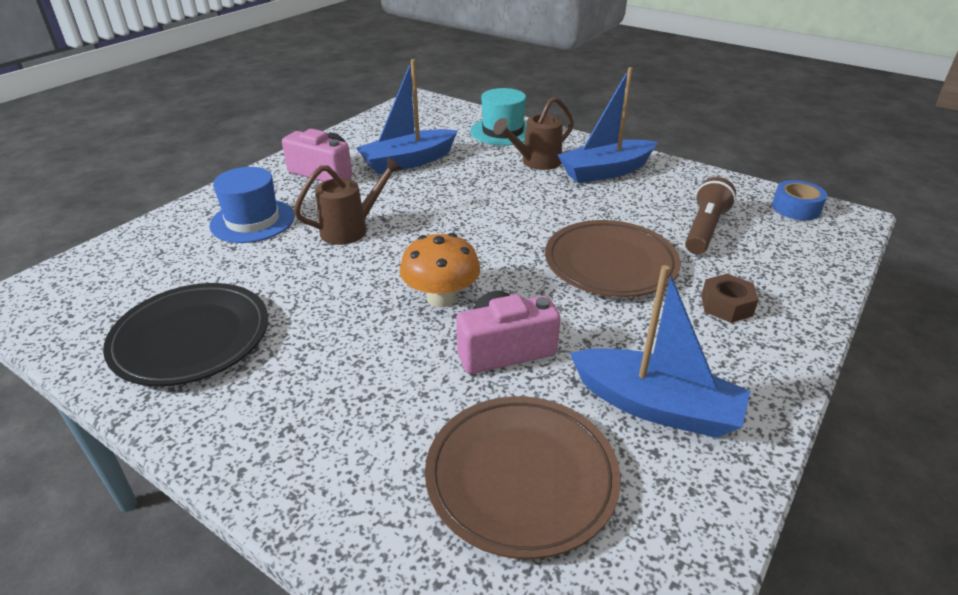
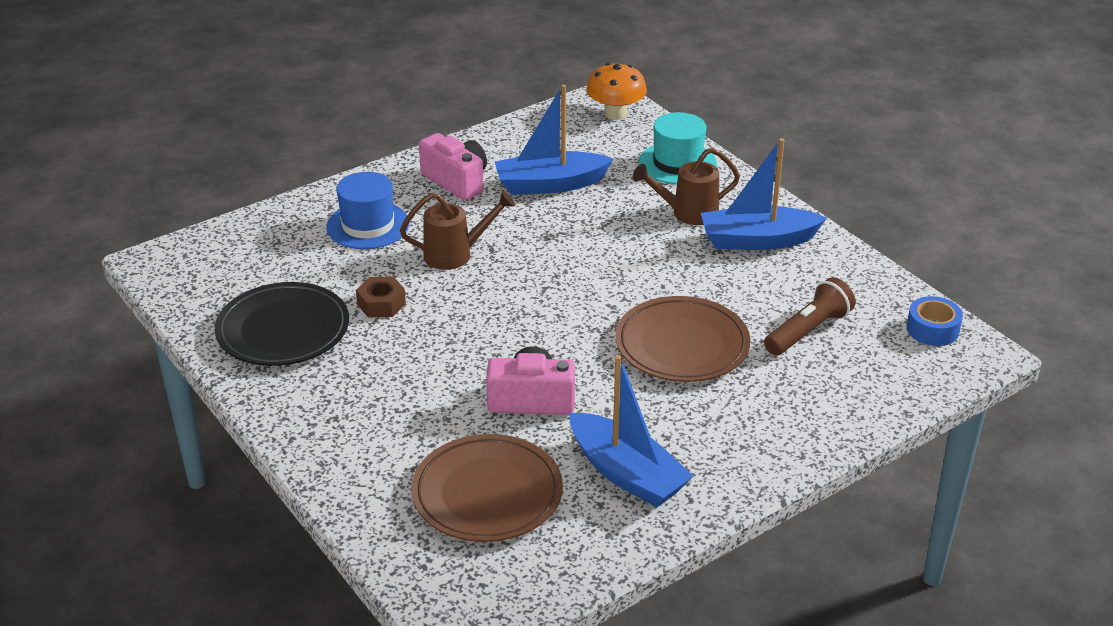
camera: 20 degrees right, 0 degrees up
orange mushroom [400,233,480,308] -> orange mushroom moved to [586,63,647,120]
brown nut [701,274,759,323] -> brown nut moved to [356,277,406,317]

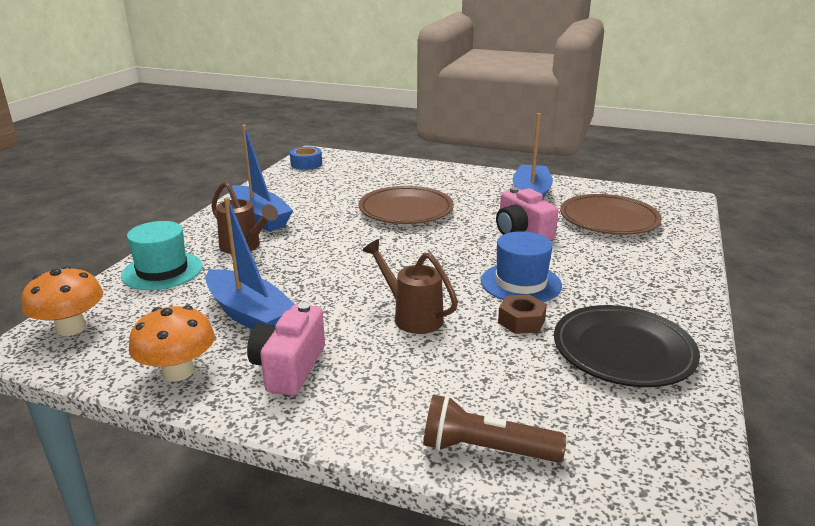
camera: 125 degrees left, 10 degrees down
blue hat [326,172,410,249] -> blue hat moved to [481,231,562,302]
brown flashlight [764,277,855,356] -> brown flashlight moved to [423,394,566,463]
none -> orange mushroom [129,305,215,382]

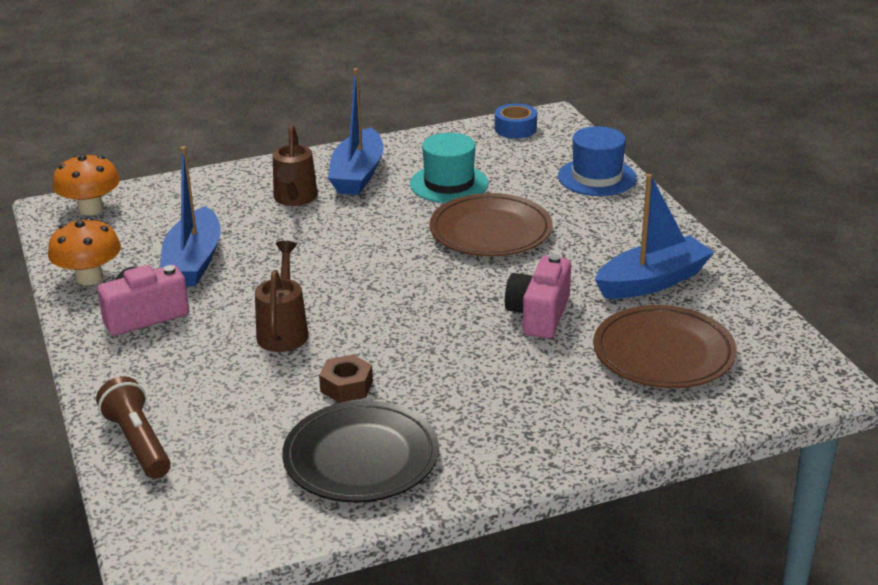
camera: 50 degrees right, 5 degrees up
turquoise hat [121,221,203,290] -> turquoise hat moved to [410,133,489,203]
blue hat [481,231,562,302] -> blue hat moved to [558,126,637,196]

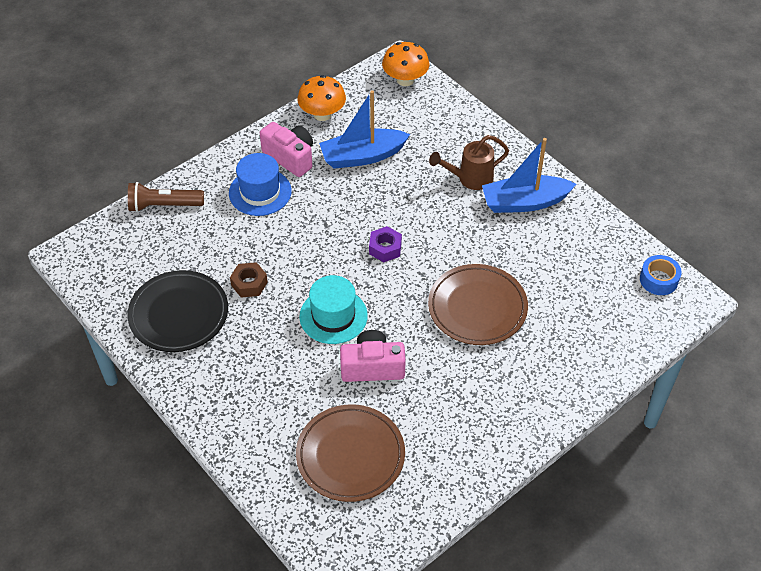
camera: 70 degrees right, 20 degrees up
brown flashlight [96,376,171,479] -> brown flashlight turned 135 degrees counterclockwise [128,182,204,212]
brown watering can [255,241,308,352] -> none
turquoise hat [410,133,489,203] -> turquoise hat moved to [299,275,368,344]
blue hat [558,126,637,196] -> blue hat moved to [229,153,292,216]
blue boat [595,174,714,299] -> none
none -> purple nut [369,226,402,262]

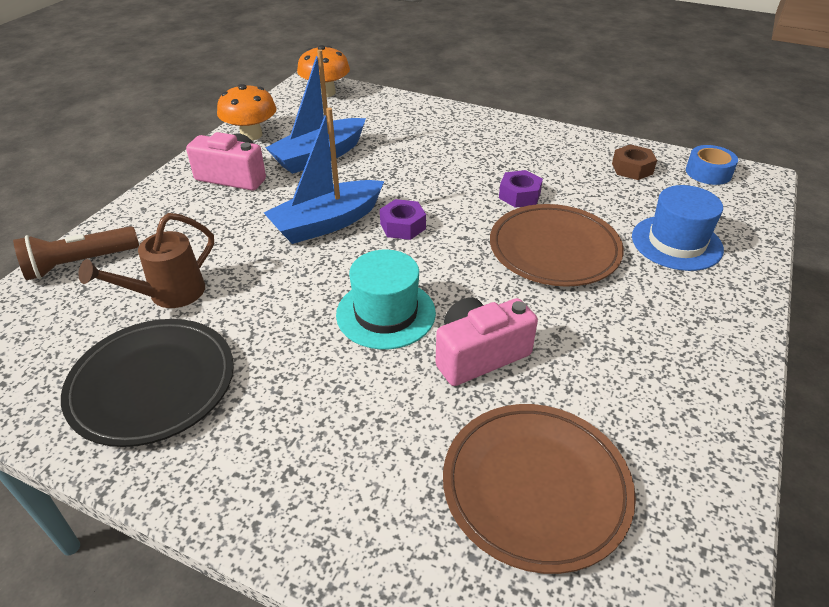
camera: 25 degrees left, 10 degrees down
blue hat [229,153,292,216] -> blue hat moved to [632,185,724,271]
brown nut [230,262,268,298] -> brown nut moved to [612,144,657,180]
brown watering can [429,135,509,190] -> brown watering can moved to [79,213,214,308]
blue boat [482,138,576,213] -> blue boat moved to [264,108,384,244]
none -> purple nut [499,170,543,208]

